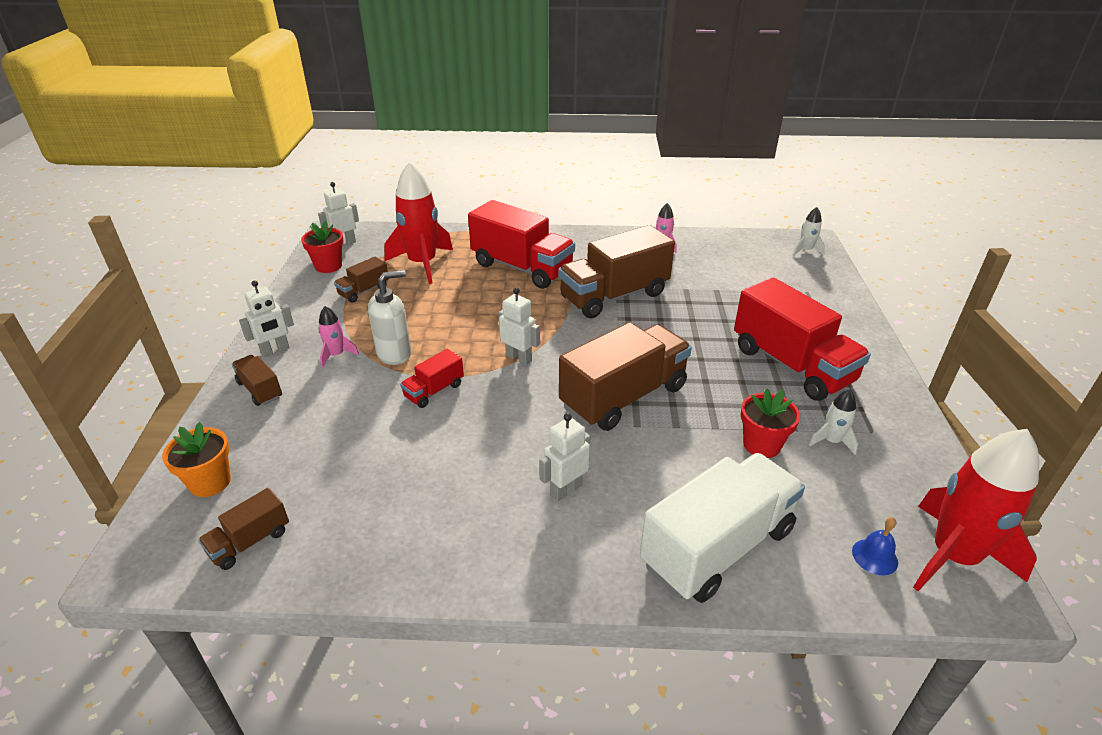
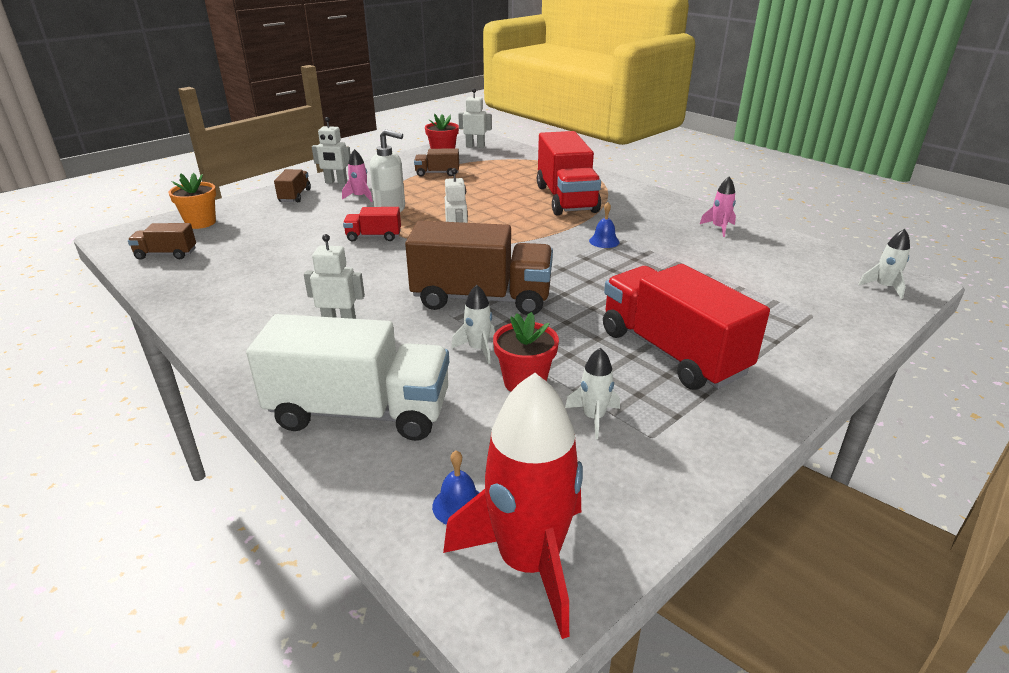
camera: 45 degrees right, 5 degrees down
red rocket [384,161,453,284] -> none
brown truck [558,225,675,318] -> blue bell [589,202,619,248]
red truck [734,277,871,401] -> red truck turned 135 degrees clockwise [603,264,770,390]
none -> white rocket [451,285,495,364]

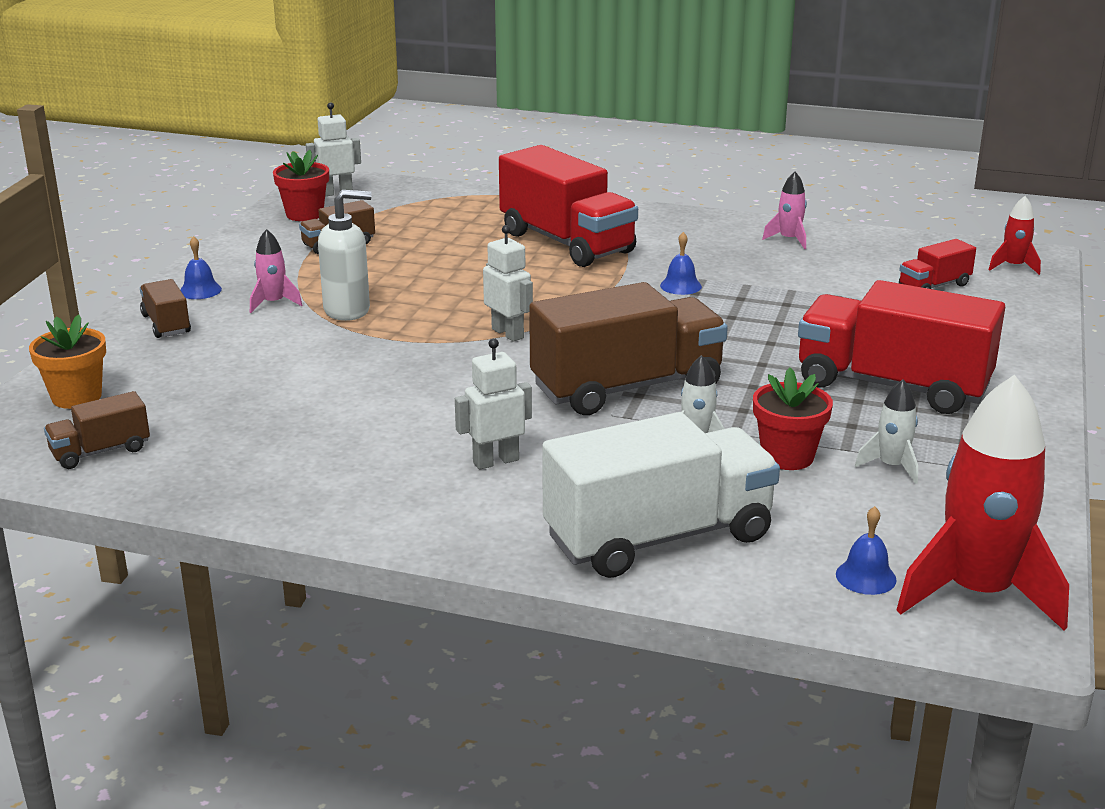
camera: 30 degrees left, 5 degrees down
white robot [312,117,351,184] -> blue bell [180,236,222,299]
red truck [343,207,401,242] -> red truck moved to [899,239,976,289]
white rocket [858,229,910,299] -> red rocket [988,196,1041,275]

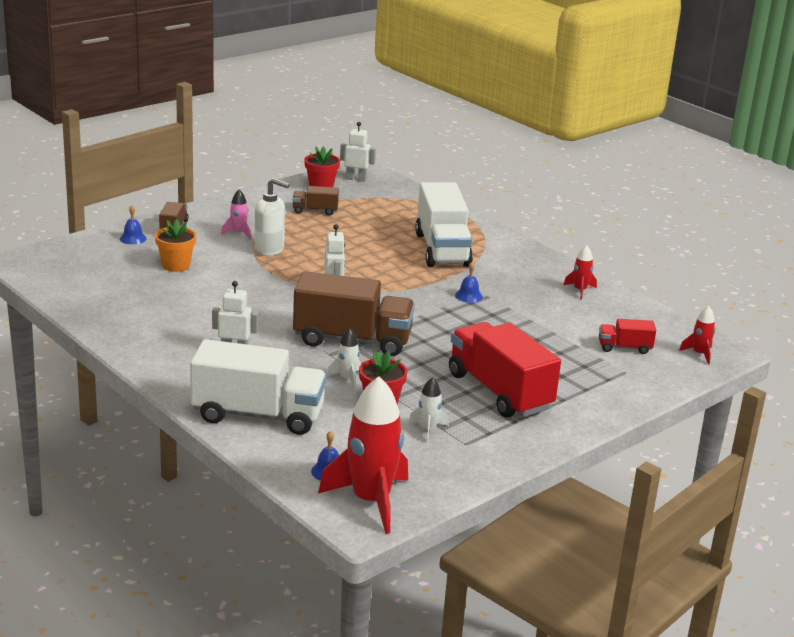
camera: 30 degrees right, 0 degrees up
orange flower pot [29,314,106,409] -> orange flower pot moved to [155,219,196,272]
brown truck [44,391,150,469] -> none
blue bell [180,236,222,299] -> blue bell moved to [120,205,147,244]
red truck [499,145,638,267] -> white truck [415,182,473,267]
pink rocket [762,172,807,249] -> red rocket [564,245,597,299]

